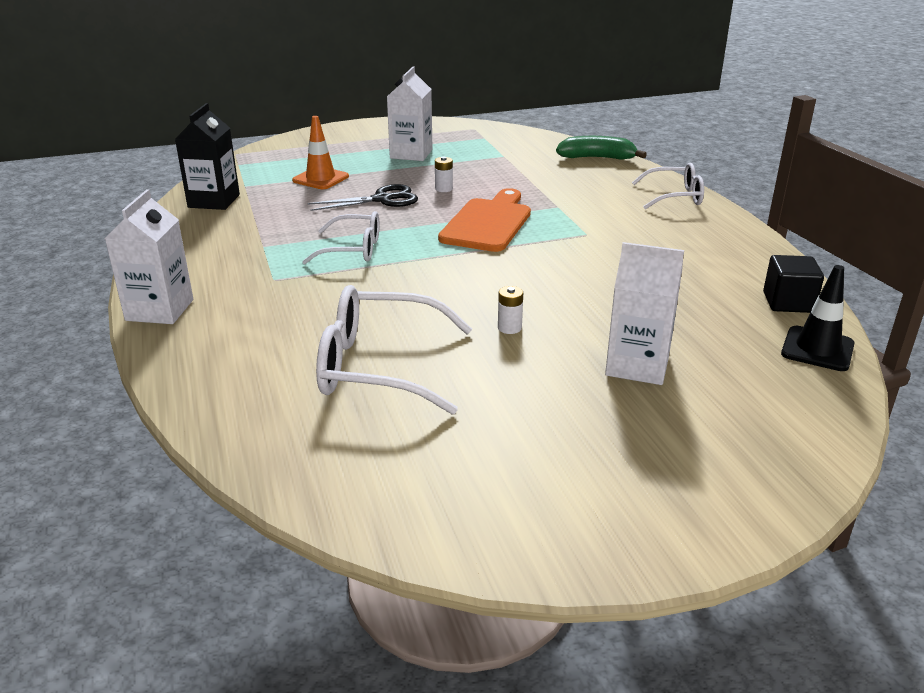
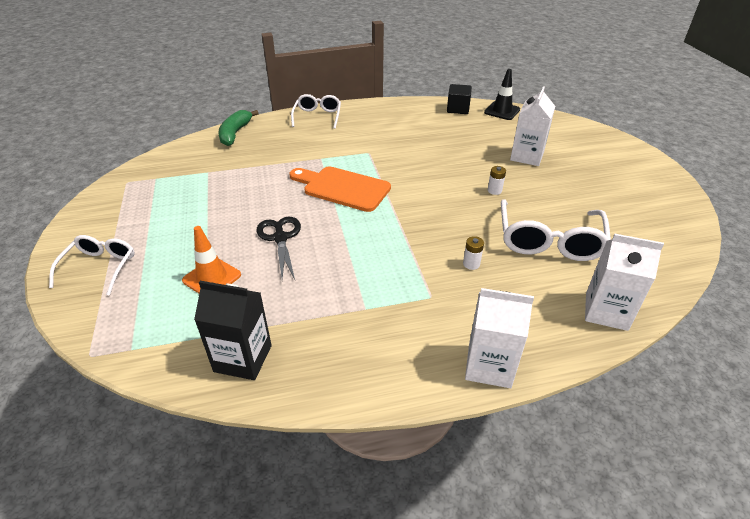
camera: 85 degrees left, 10 degrees up
white glasses [302,211,380,264] -> white glasses moved to [49,235,135,296]
white carton [387,67,433,161] -> white carton moved to [585,233,664,331]
white battery [435,157,453,192] -> white battery moved to [463,236,484,270]

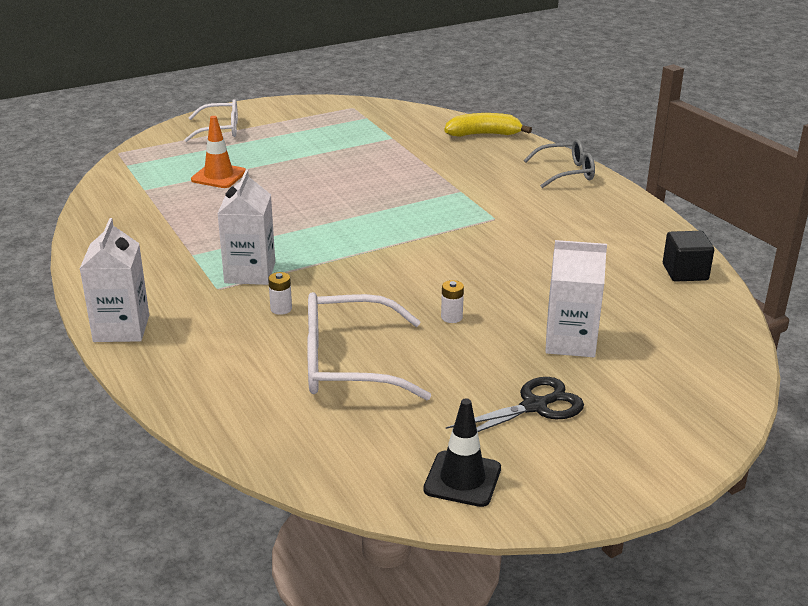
camera: 75 degrees right, 10 degrees down
black carton [194,281,272,380] -> none
green banana [218,110,259,146] -> yellow banana [445,113,532,137]
black scissors [256,217,301,280] -> black scissors moved to [446,377,584,432]
orange cutting board [289,166,391,212] -> none
white glasses [291,94,341,129] -> grey glasses [524,139,595,188]
black traffic cone [484,69,520,120] -> black traffic cone moved to [423,398,501,507]
white carton [585,233,664,331] -> white carton moved to [217,170,275,285]

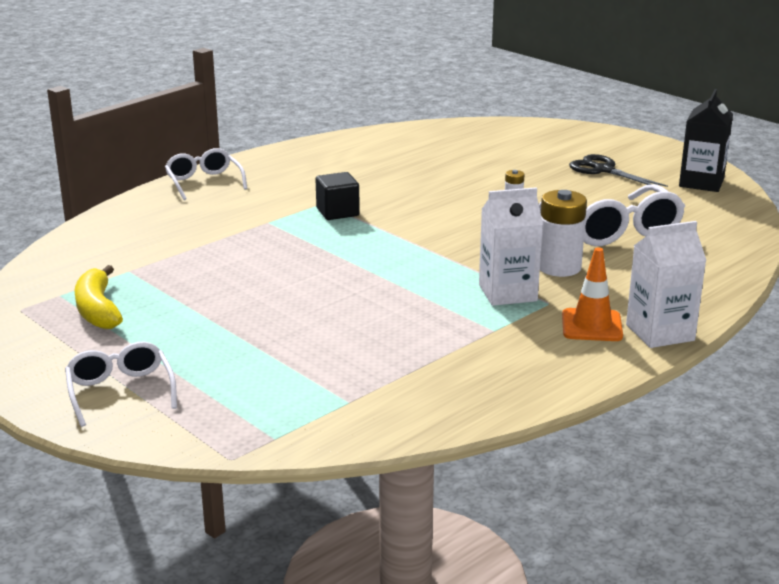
camera: 105 degrees left, 5 degrees down
orange traffic cone [191,116,246,188] -> orange traffic cone moved to [562,248,623,341]
white battery [268,272,292,315] -> white battery [540,190,587,277], size x2.08
black traffic cone [423,398,501,507] -> black carton [679,89,733,192]
yellow banana [445,113,532,137] -> yellow banana moved to [74,265,123,329]
grey glasses [524,139,595,188] -> white glasses [165,148,247,200]
white carton [545,240,607,357] -> none
black cube [663,231,714,282] -> black cube moved to [316,172,360,220]

